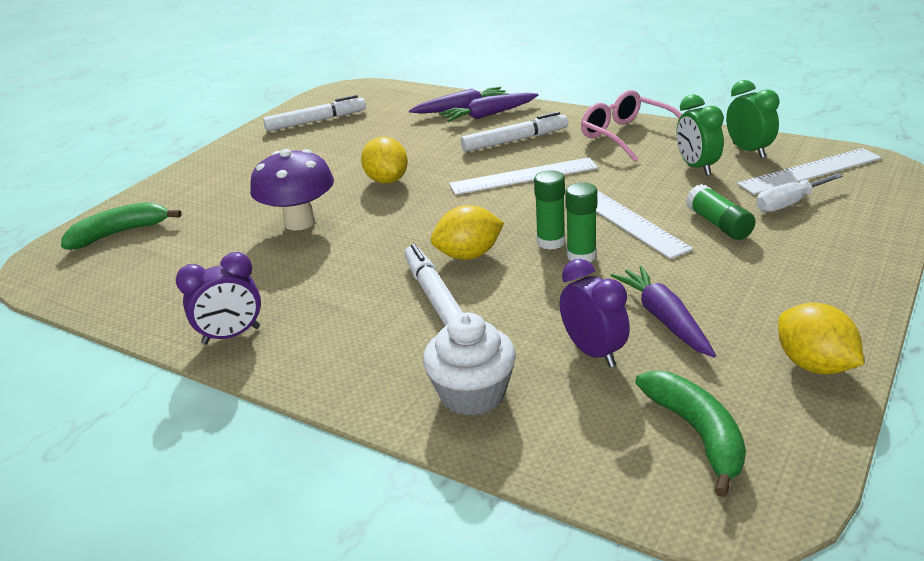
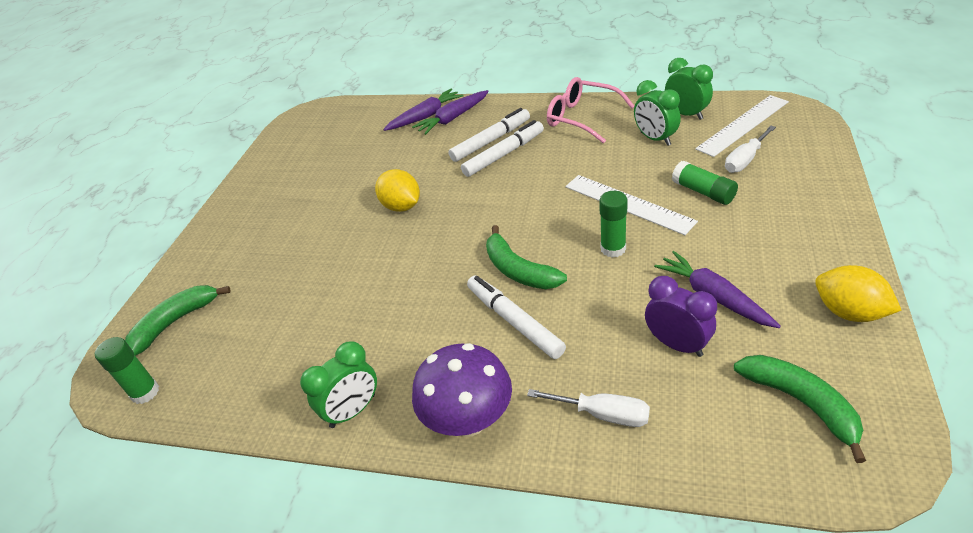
camera: 15 degrees left, 10 degrees up
purple clock [176,252,261,345] -> green clock [300,341,377,428]
purple mushroom [250,149,334,231] -> purple mushroom moved to [412,343,512,437]
white marker [263,95,366,132] -> white marker moved to [461,120,544,177]
white cupcake [423,313,516,416] -> white screwdriver [527,389,650,427]
yellow lemon [431,205,504,260] -> green banana [486,225,567,289]
white ruler [449,157,598,195] -> none
green glue stick [534,170,565,250] -> green glue stick moved to [95,337,159,404]

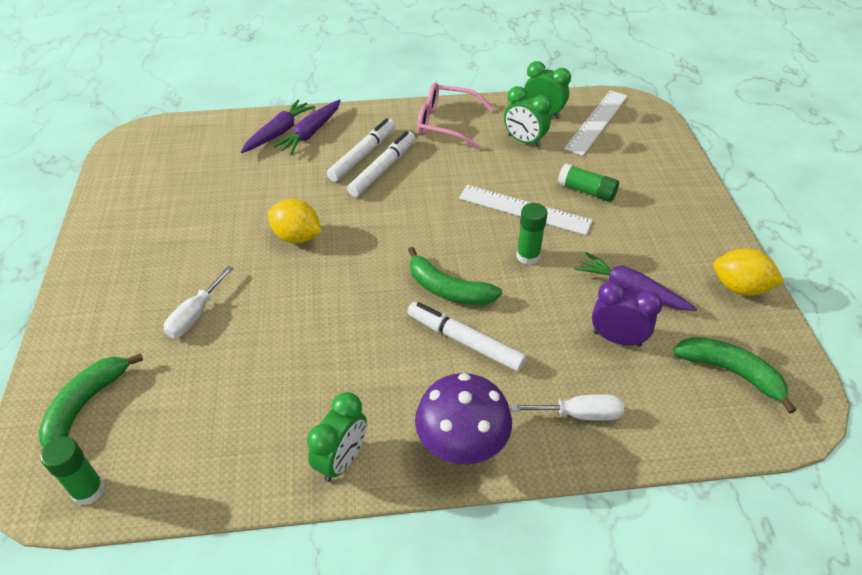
camera: 25 degrees left, 5 degrees up
white screwdriver [725,126,776,173] -> white screwdriver moved to [164,266,233,338]

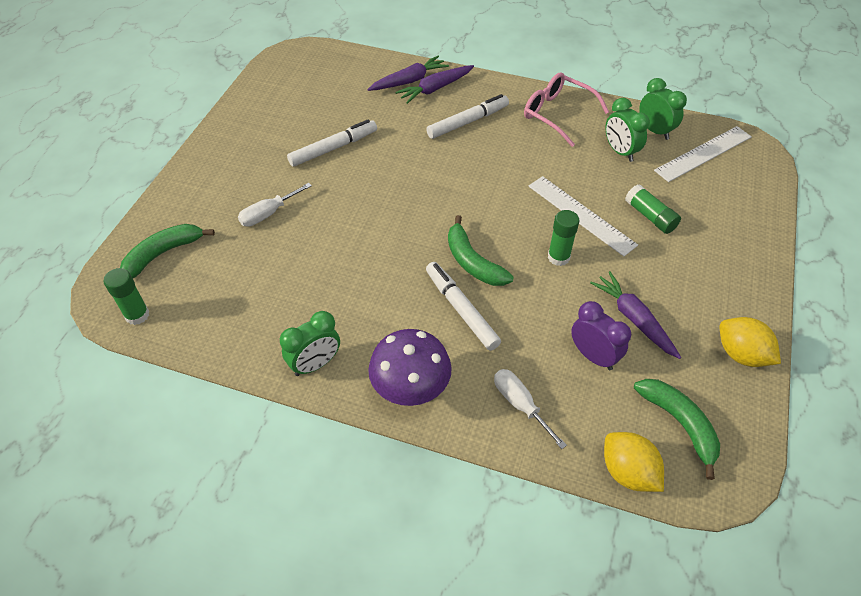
camera: 25 degrees right, 5 degrees up
yellow lemon [268,199,322,243] -> yellow lemon moved to [604,432,664,492]
white marker [347,131,415,197] -> white marker moved to [287,119,377,167]
white screwdriver [510,394,624,421] -> white screwdriver turned 150 degrees counterclockwise [494,369,567,449]

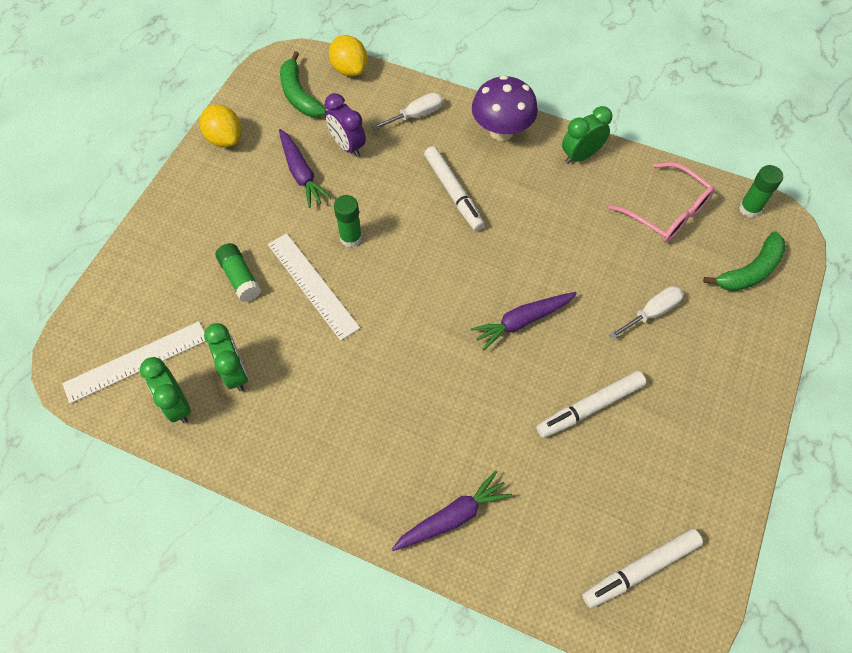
camera: 175 degrees left, 10 degrees up
purple carrot [367,56,449,91] -> purple carrot moved to [470,292,577,351]
white marker [426,94,509,139] -> white marker moved to [582,529,703,608]
green banana [448,215,514,286] -> none
white screwdriver [494,369,567,449] -> white screwdriver turned 90 degrees counterclockwise [371,93,443,130]
pink glasses [524,72,609,147] -> pink glasses moved to [609,162,715,243]

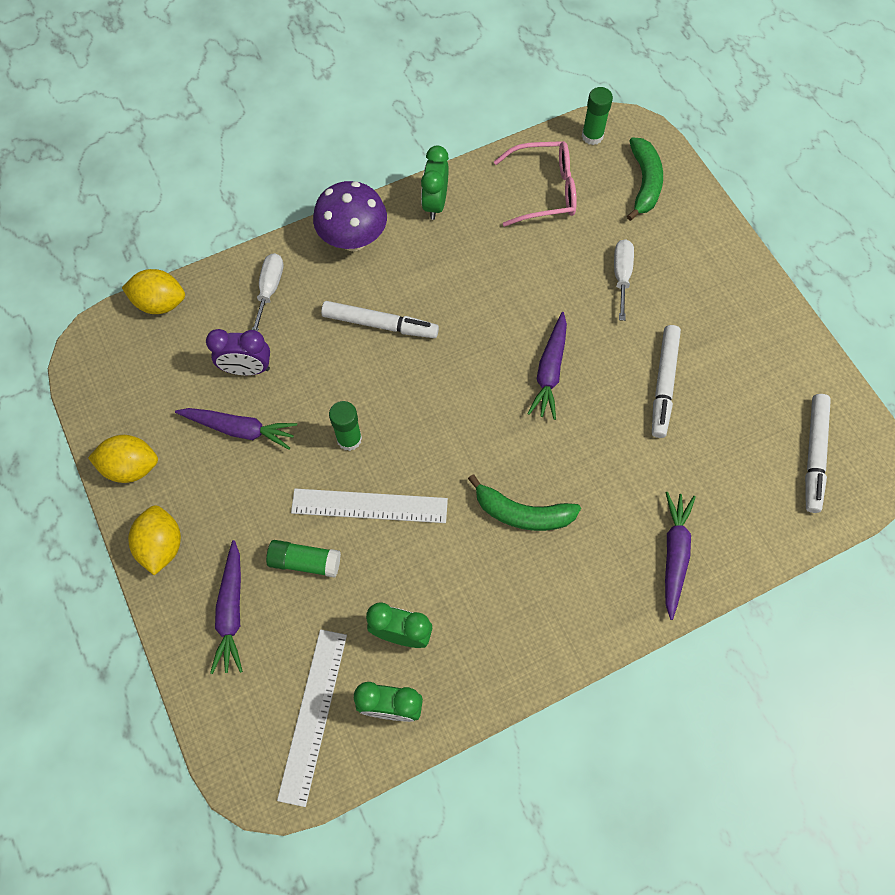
camera: 50 degrees left, 5 degrees up
green banana [280,51,326,117] -> green banana moved to [468,474,581,531]
none -> yellow lemon [128,505,181,575]
none -> purple carrot [210,540,243,674]

